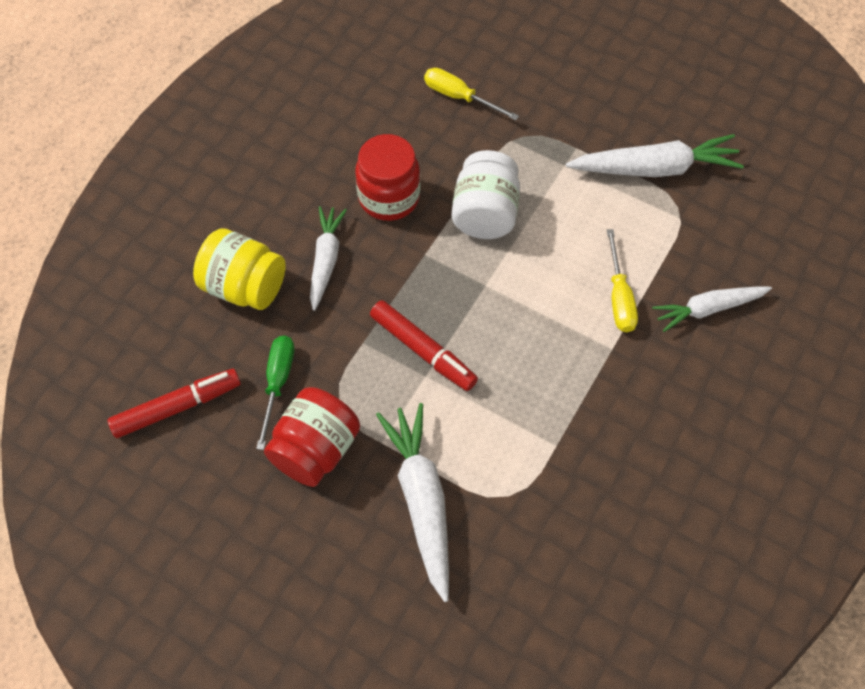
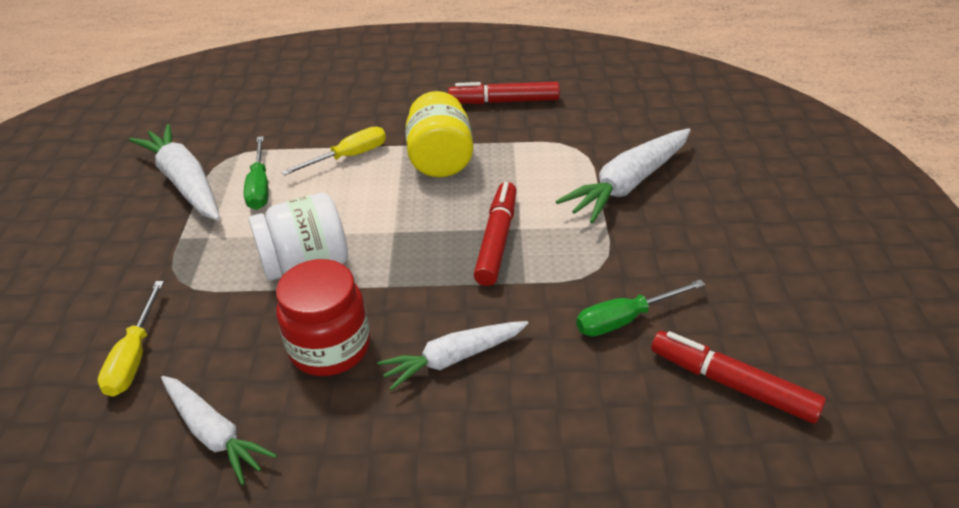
camera: 120 degrees left, 20 degrees down
yellow jar [193,228,286,310] -> yellow jar moved to [406,91,473,177]
red jar [264,387,360,487] -> none
white carrot [652,286,772,332] -> white carrot moved to [161,376,277,485]
none -> green screwdriver [244,136,269,210]
none -> red marker [448,82,560,104]

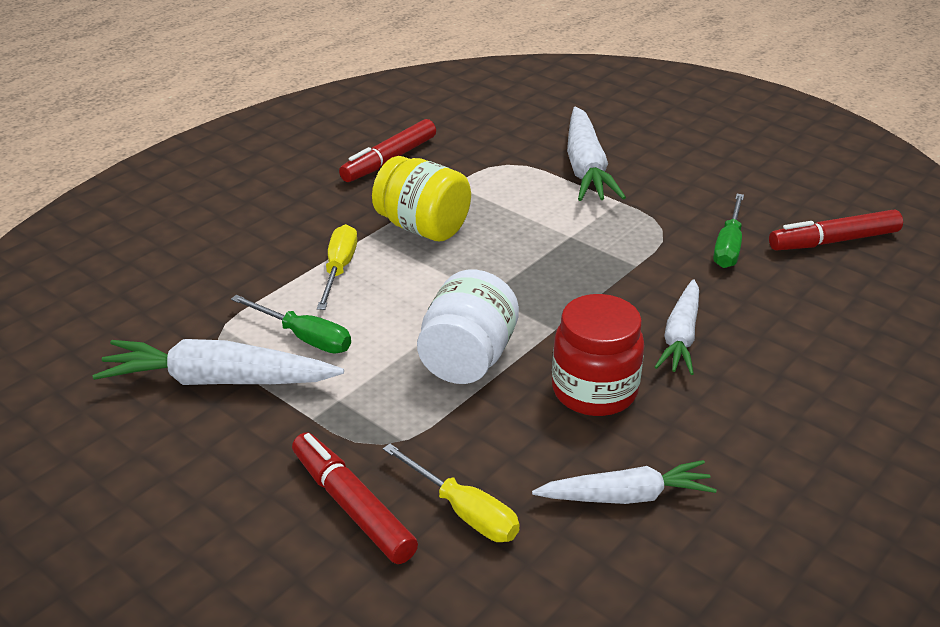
camera: 50 degrees left, 5 degrees down
red marker [474,182,516,286] -> red marker moved to [292,432,418,564]

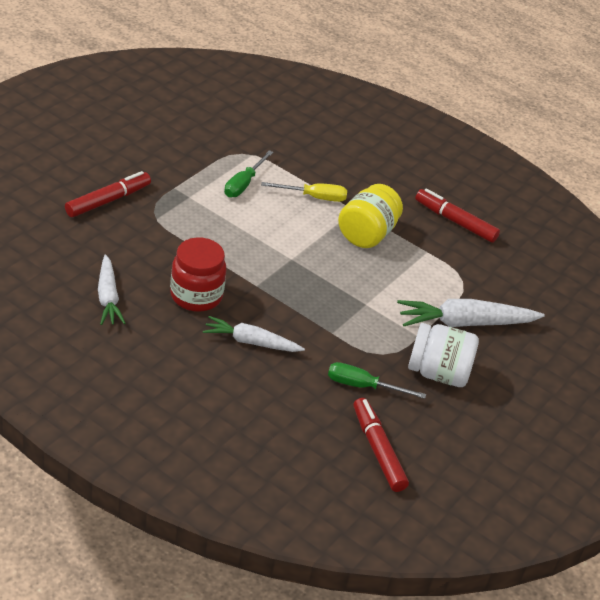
camera: 80 degrees right, 5 degrees up
white carrot [93,339,344,385] -> none
yellow screwdriver [383,443,520,542] -> none
white jar [417,270,519,384] -> white jar moved to [408,323,479,387]

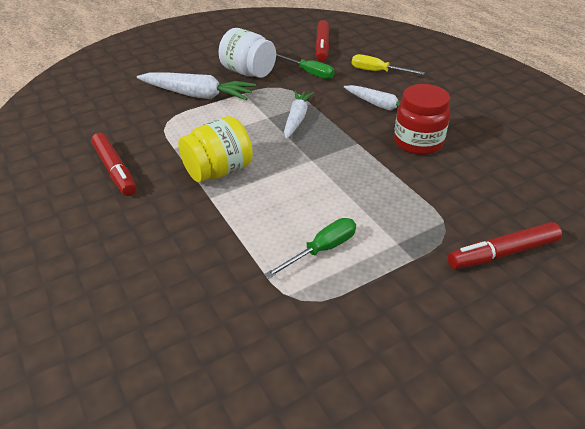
camera: 150 degrees left, 0 degrees up
white carrot [98,254,125,325] -> white carrot moved to [284,90,314,139]
yellow screwdriver [261,182,347,202] -> yellow screwdriver moved to [352,54,425,75]

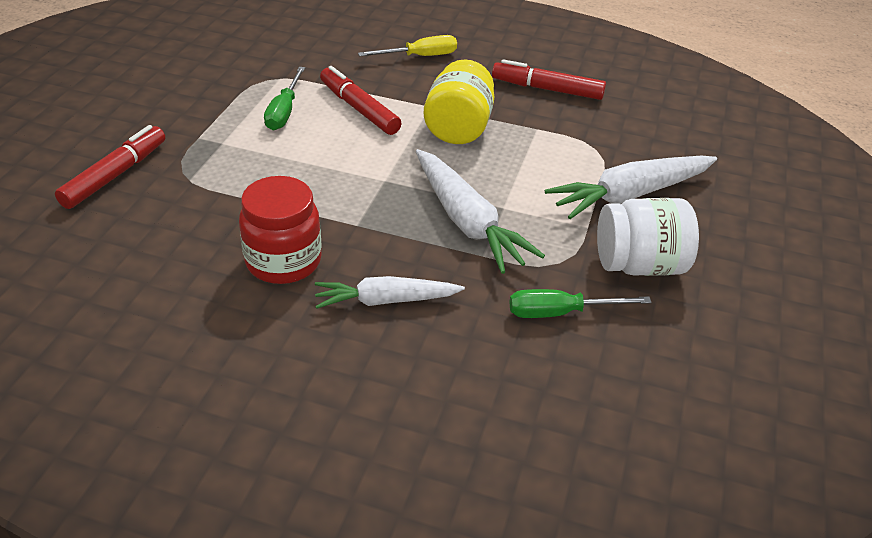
camera: 135 degrees right, 0 degrees up
white carrot [284,90,314,139] -> white carrot [416,149,545,274], size x1.52
red marker [315,20,329,62] -> red marker moved to [320,66,402,135]
yellow screwdriver [352,54,425,75] -> yellow screwdriver moved to [358,35,457,56]

